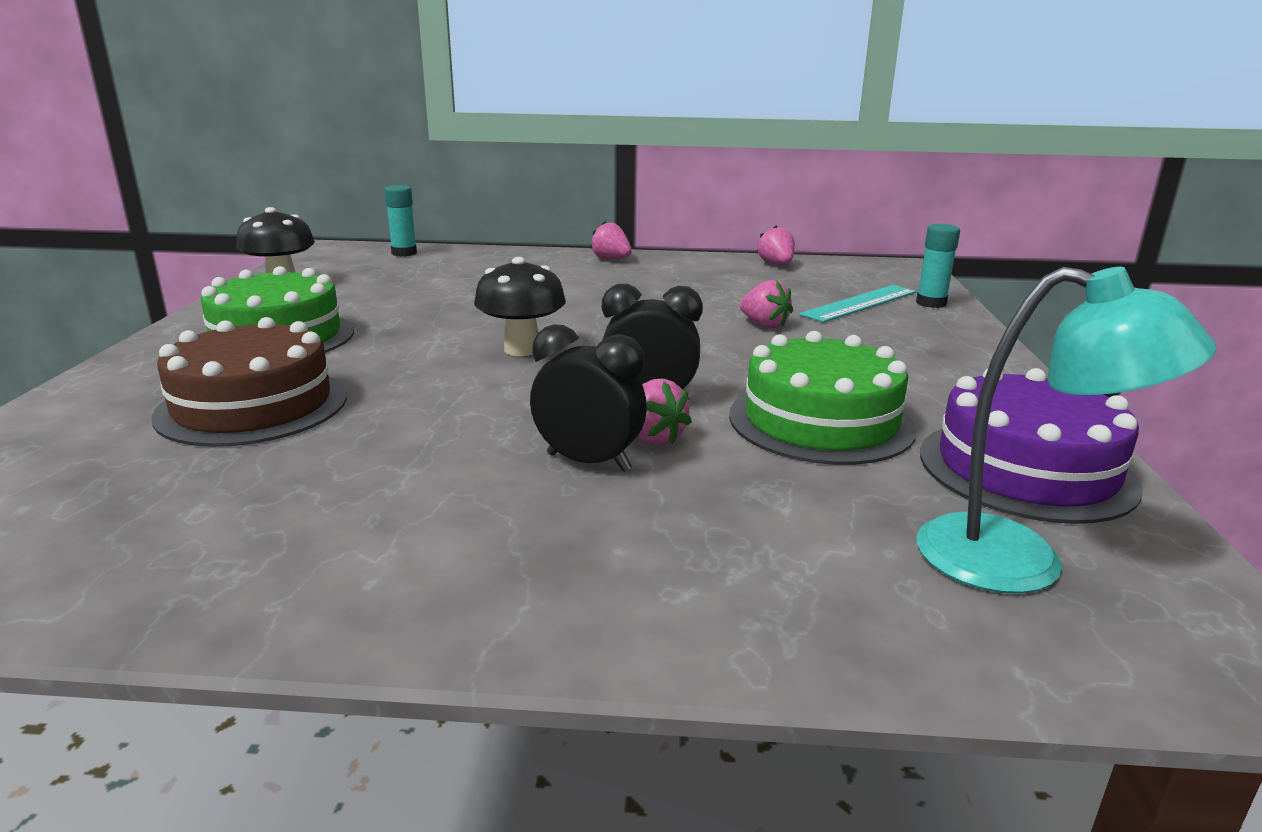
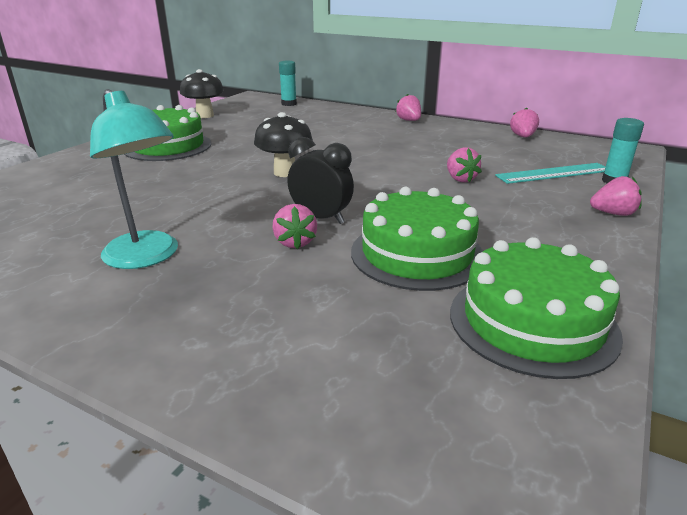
camera: 25 degrees right, 5 degrees up
brown cake [152,317,347,447] -> none
black clock [530,324,647,472] -> none
turquoise lamp [917,267,1216,594] -> turquoise lamp moved to [90,89,178,269]
purple cake [920,368,1143,524] -> green cake [450,237,623,379]
none -> pink strawberry [590,176,642,216]

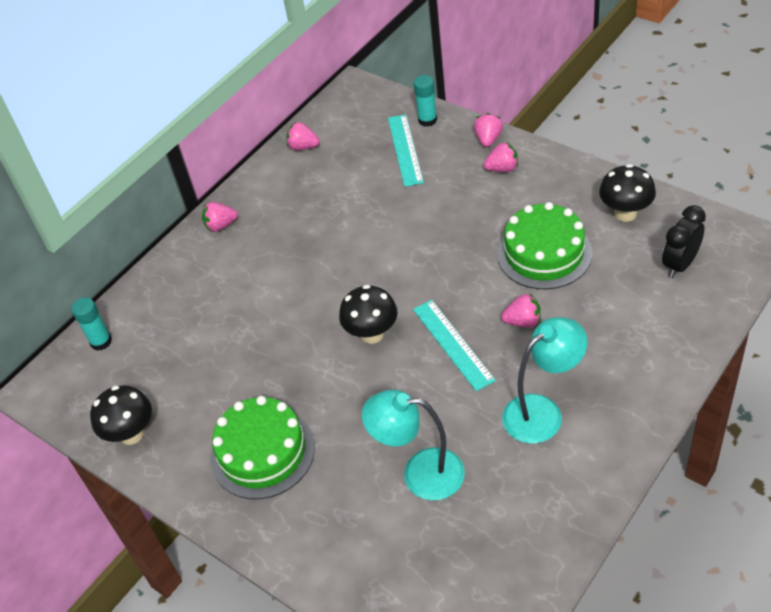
camera: 75 degrees left, 20 degrees up
black clock [287,137,354,224] -> black clock moved to [662,205,706,278]
pink strawberry [447,147,482,182] -> pink strawberry moved to [483,142,518,172]
green cake [450,237,623,379] -> black mushroom [599,164,656,222]
none -> turquoise lamp [362,390,465,501]
none -> turquoise ruler [413,300,496,391]

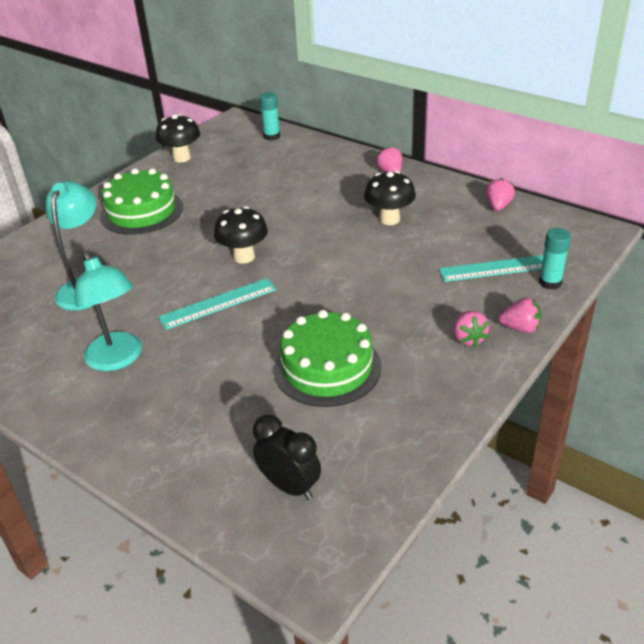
camera: 85 degrees right, 10 degrees down
pink strawberry [501,294,541,328] -> none
black mushroom [599,164,656,222] -> black mushroom moved to [364,171,416,225]

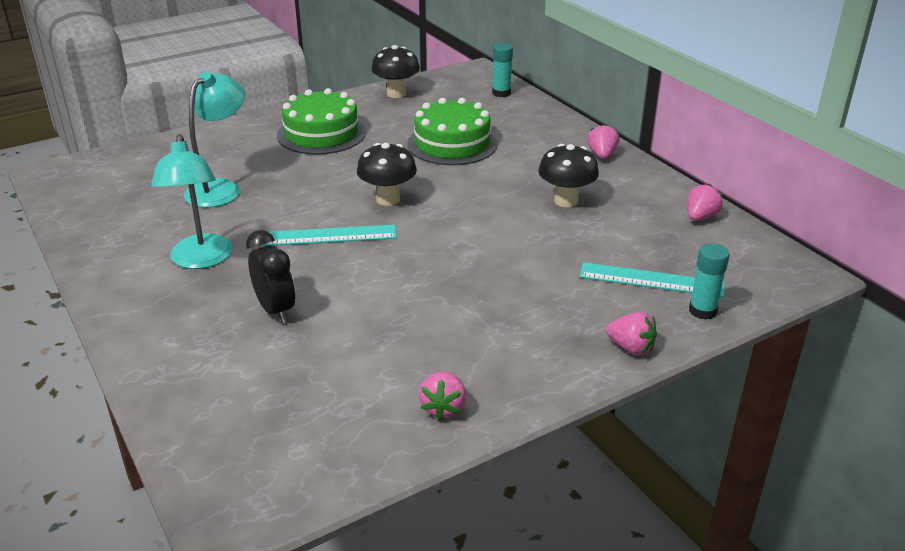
camera: 20 degrees right, 5 degrees down
black clock [253,415,321,500] -> black clock moved to [246,230,295,323]
green cake [274,310,382,407] -> green cake moved to [407,98,498,165]
pink strawberry [454,311,489,347] -> pink strawberry moved to [419,372,466,420]

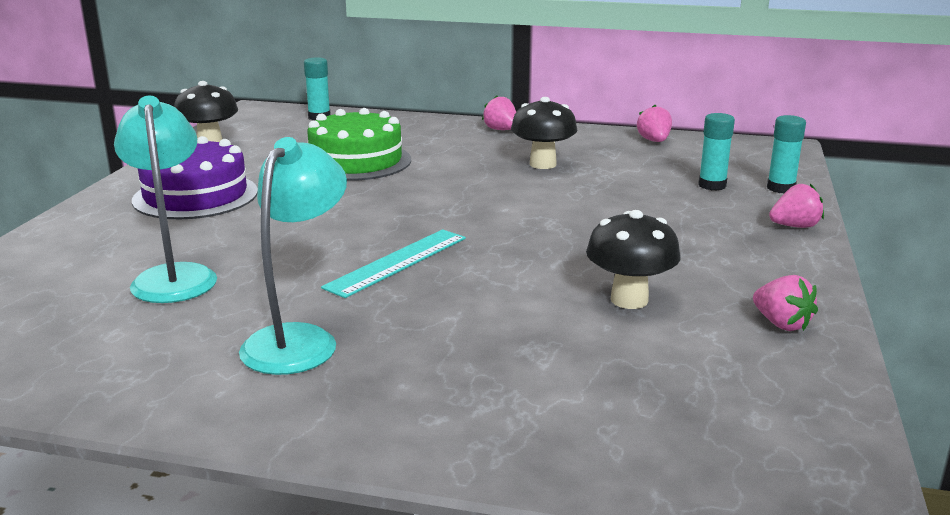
camera: 45 degrees left, 10 degrees down
turquoise lamp [151,134,233,269] -> turquoise lamp turned 105 degrees counterclockwise [239,137,347,375]
black clock [246,230,295,323] -> none
green cake [277,88,366,155] -> purple cake [132,136,258,219]
black mushroom [357,143,417,206] -> black mushroom moved to [586,210,681,309]
turquoise ruler [580,262,724,297] -> turquoise glue stick [698,113,735,190]

